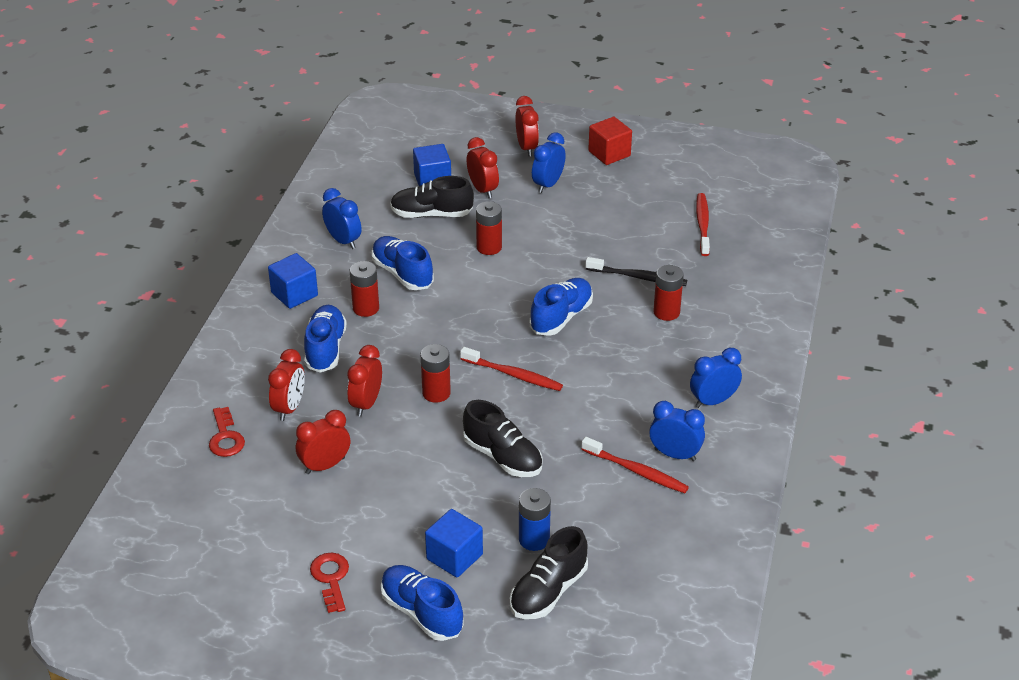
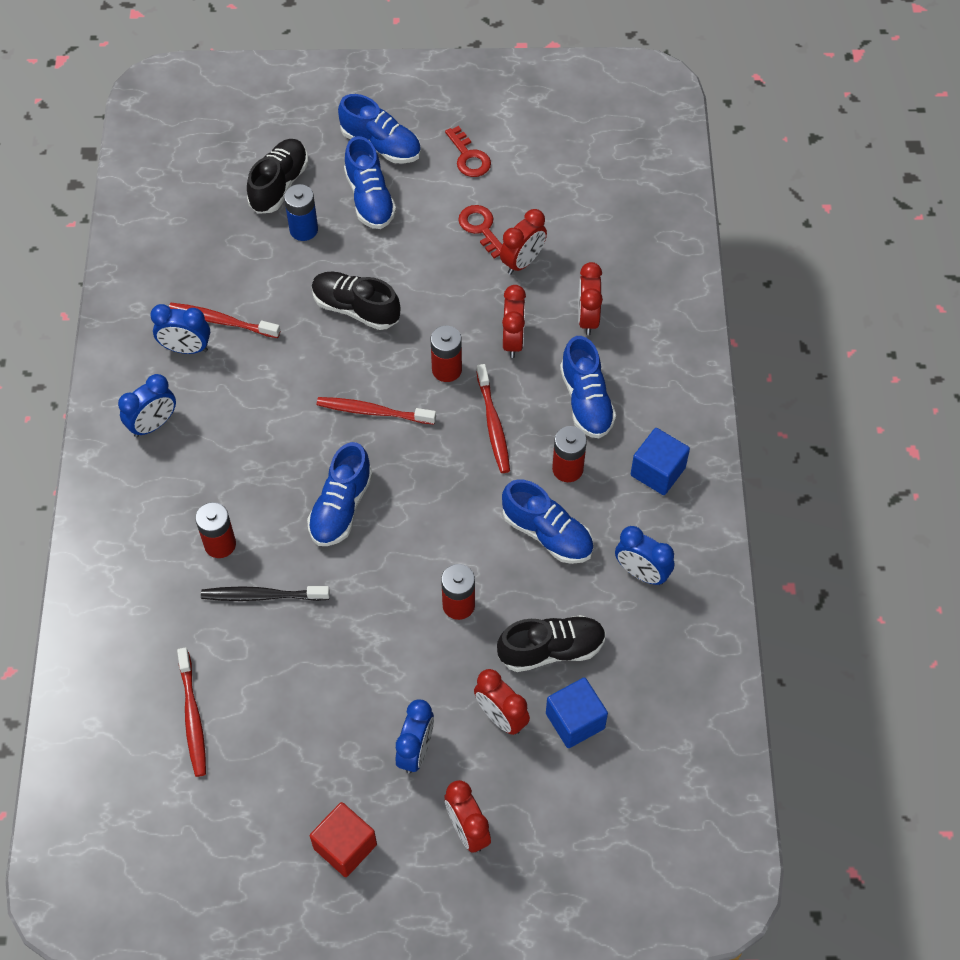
camera: 165 degrees right, 20 degrees up
red key [209,407,245,457] -> red key moved to [458,205,502,258]
blue cube [425,509,483,578] -> blue shoe [344,136,396,229]
none -> red toothbrush [476,364,510,473]

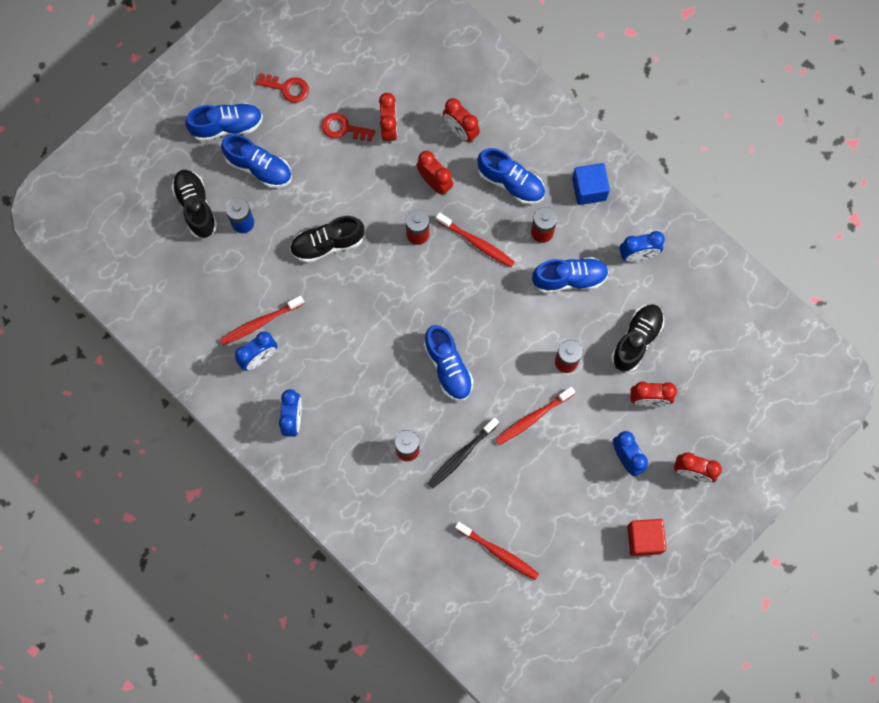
camera: 45 degrees left, 15 degrees up
red toothbrush [317,397,436,425] -> red toothbrush moved to [495,387,575,445]
blue cube [546,677,608,748] -> none

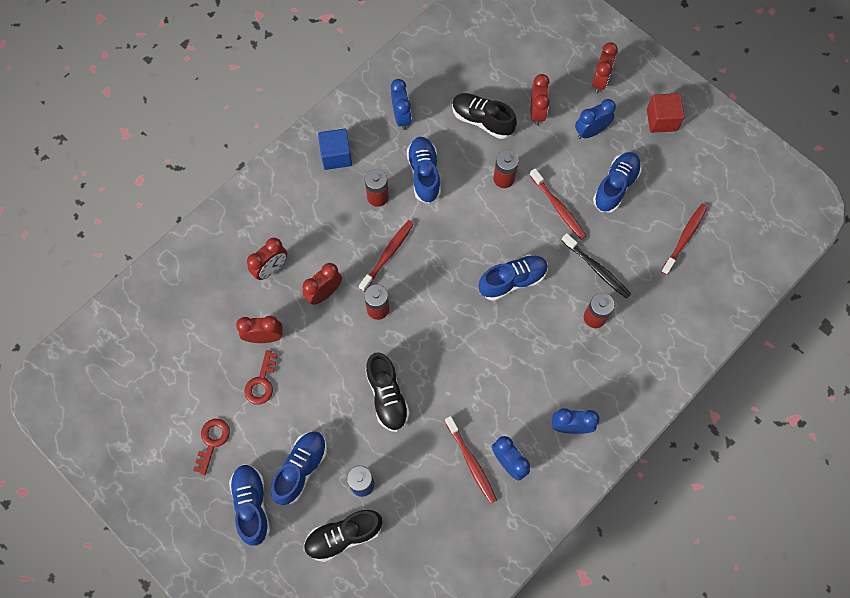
camera: 90 degrees left, 5 degrees down
blue shoe [477,148,545,204] -> blue shoe moved to [593,152,641,212]

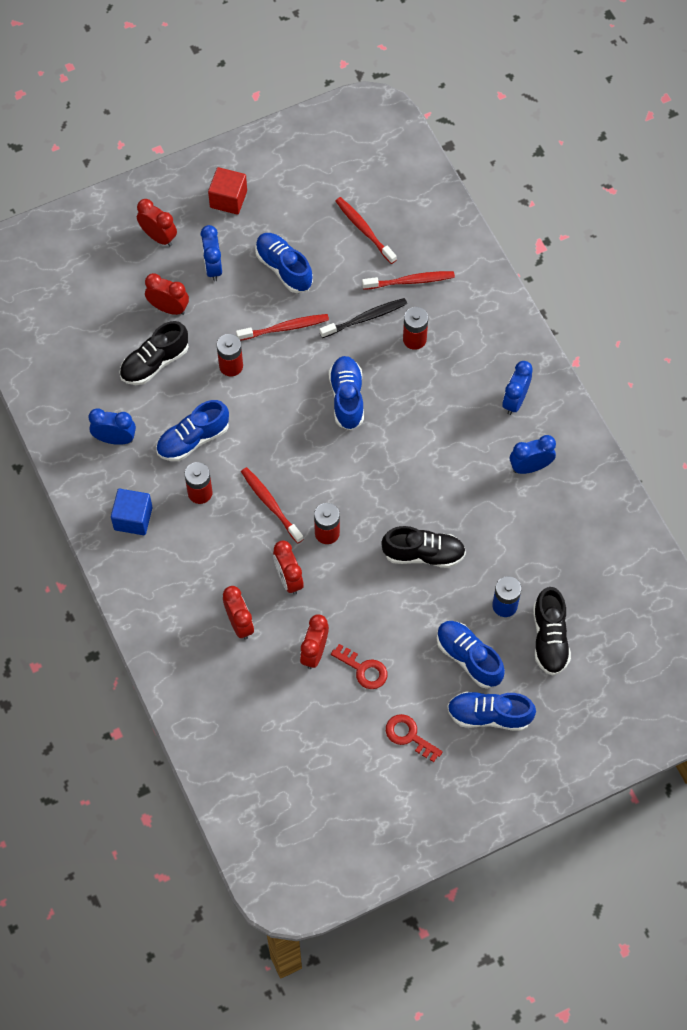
camera: 70 degrees left, 5 degrees down
blue shoe [407,137,441,204] -> blue shoe turned 45 degrees counterclockwise [156,400,229,461]
red toothbrush [445,416,497,504] -> red toothbrush moved to [362,271,455,290]

